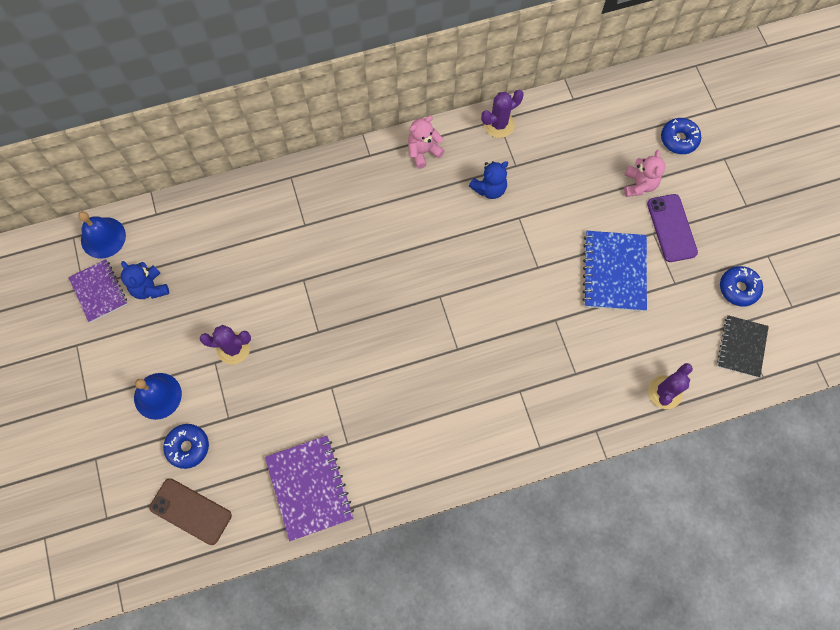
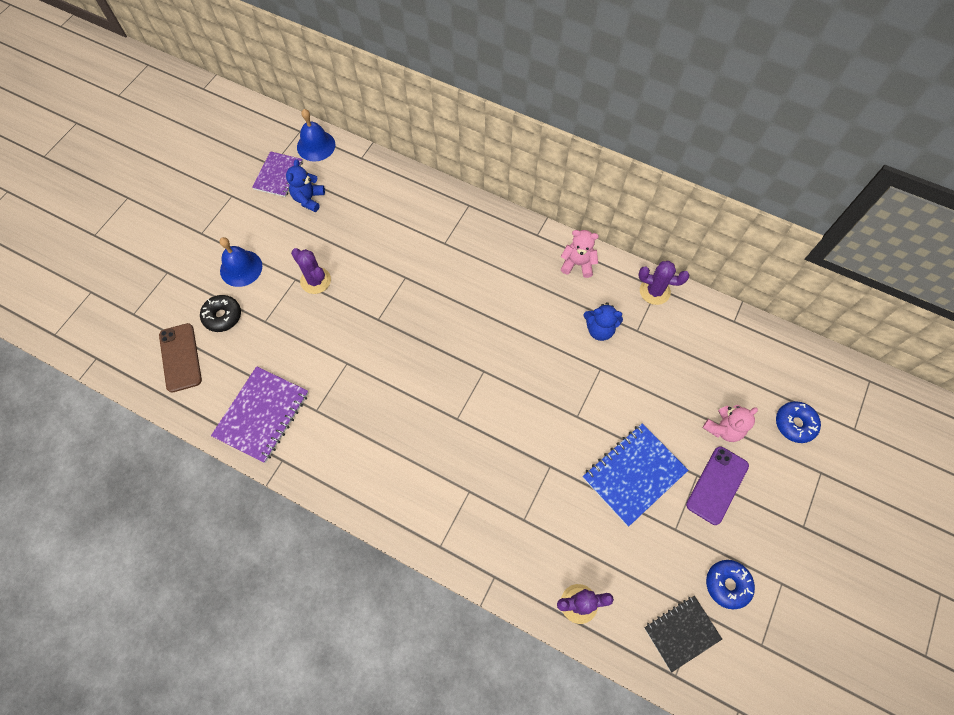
camera: 45 degrees right, 5 degrees down
blue donut [163,424,209,469] -> black donut [200,295,241,332]

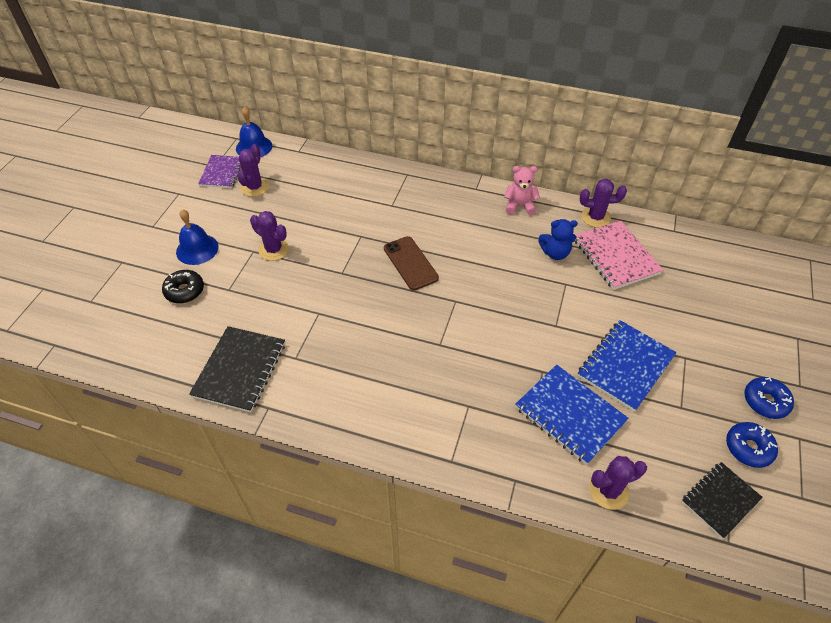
camera: 10 degrees left, 15 degrees down
brown phone [159,323,202,393] -> brown phone moved to [384,236,439,290]
purple notebook [211,366,309,463] -> black notebook [189,326,285,413]
blue teddy bear [286,159,325,212] -> purple cactus [237,144,269,197]
purple phone [686,446,749,525] -> none
pink teddy bear [702,405,758,442] -> none
blue donut [776,401,821,443] -> blue donut moved to [744,377,794,419]
none -> blue notebook [515,364,629,465]
none -> pink notebook [575,221,663,290]

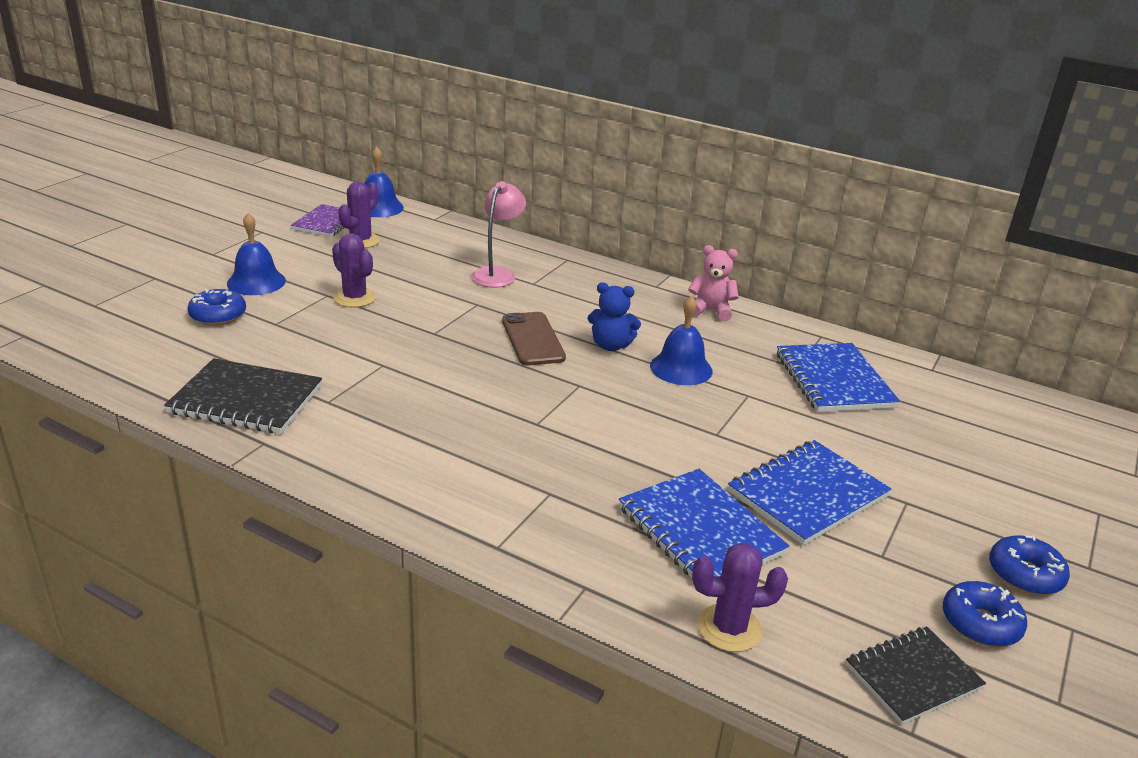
camera: 10 degrees right, 20 degrees down
black donut [162,270,204,303] -> blue donut [187,289,246,326]
black notebook [189,326,285,413] -> black notebook turned 75 degrees clockwise [164,358,322,434]
blue teddy bear [538,219,578,260] -> blue teddy bear moved to [587,282,641,351]
pink notebook [575,221,663,290] -> blue notebook [777,343,900,412]
purple cactus [580,179,627,228] -> none
none -> pink lamp [471,181,526,288]
none -> blue bell [650,295,713,385]

